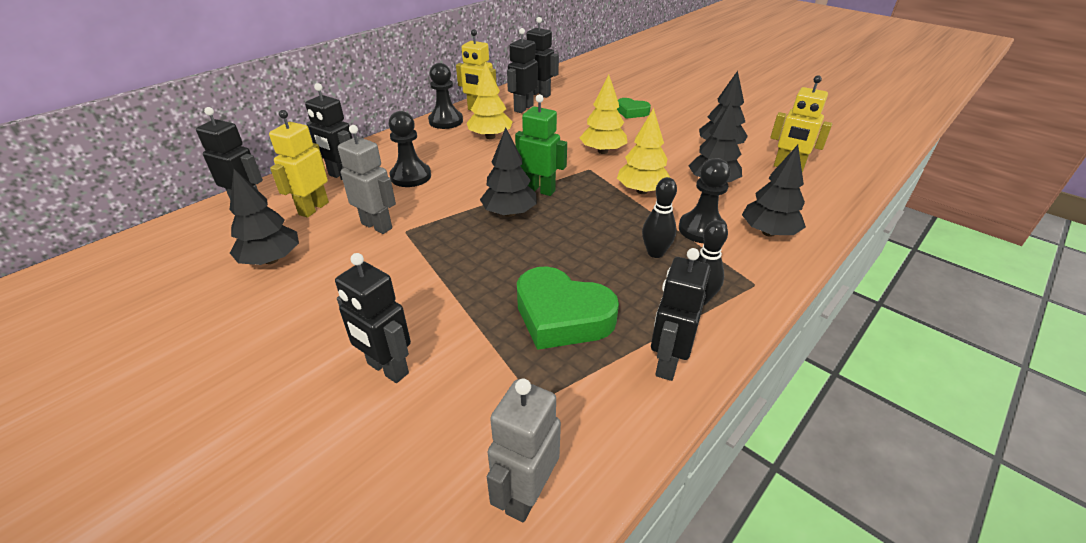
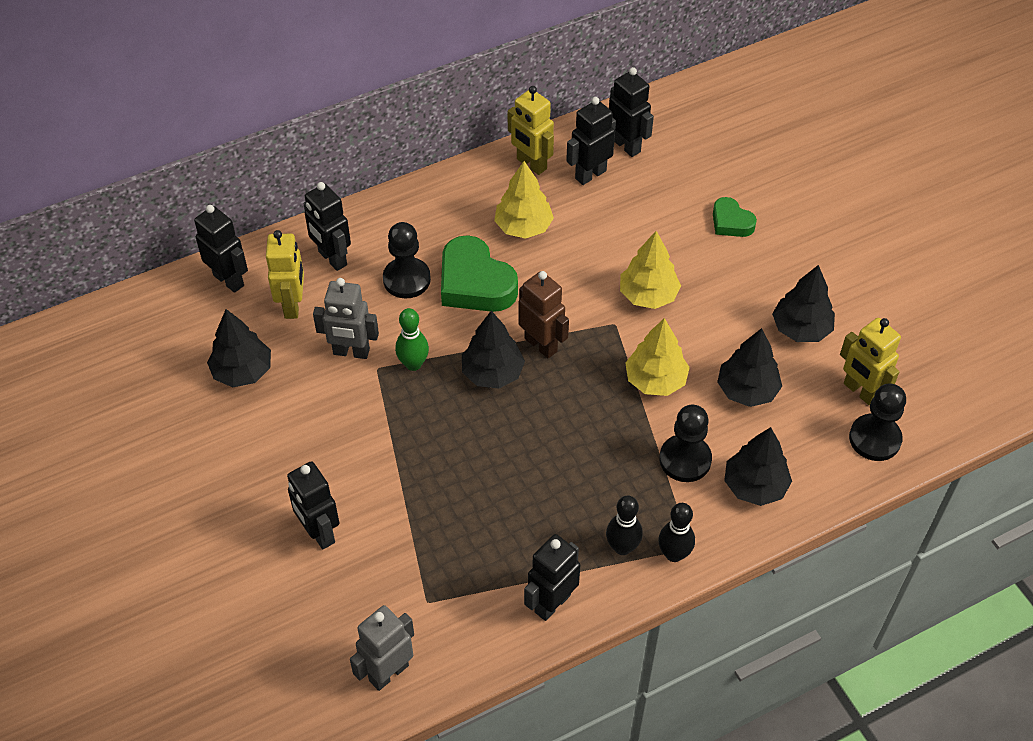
camera: 20 degrees right, 15 degrees up
yellow robot [269,110,329,218] -> yellow robot turned 135 degrees clockwise [266,230,304,319]
grey robot [338,125,396,234] -> grey robot turned 135 degrees clockwise [313,278,379,359]
black pawn [428,63,463,129] -> black pawn moved to [849,384,906,461]
green robot [515,94,567,196] -> brown robot [519,271,569,358]
green heart [517,266,619,350] -> green heart moved to [441,235,518,312]
black bowling pin [642,177,677,258] -> black bowling pin moved to [658,503,695,562]
none -> green bowling pin [395,308,429,371]

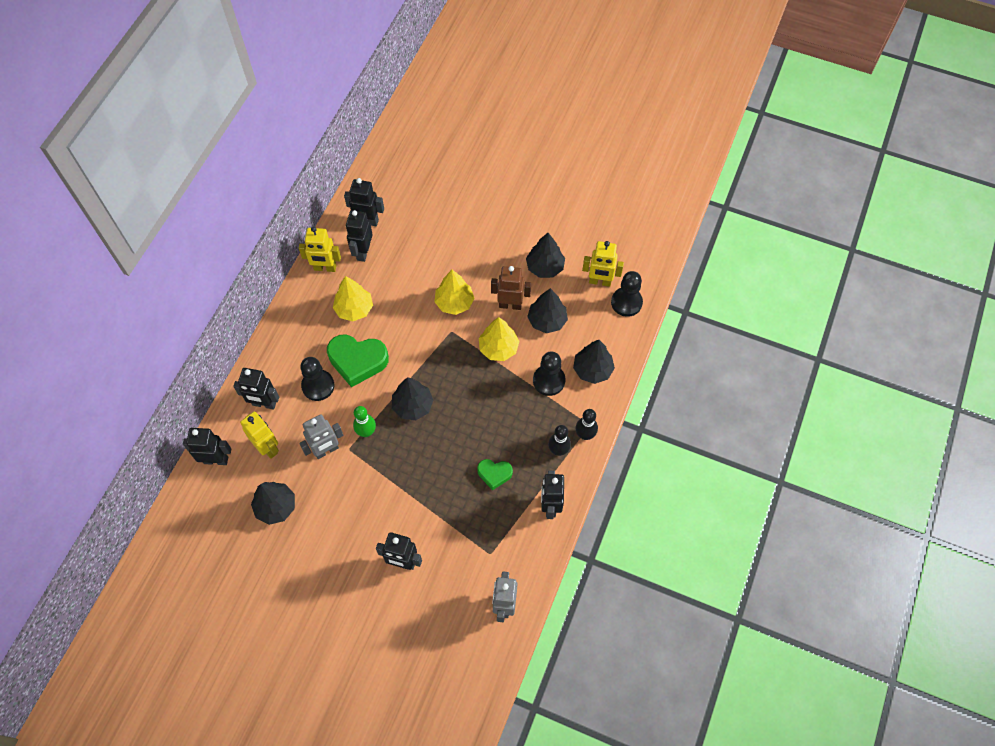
camera: 40 degrees left, 10 degrees up
brown robot [519,271,569,358] -> brown robot moved to [491,266,531,310]
green heart [713,197,757,237] -> green heart moved to [477,459,513,490]

